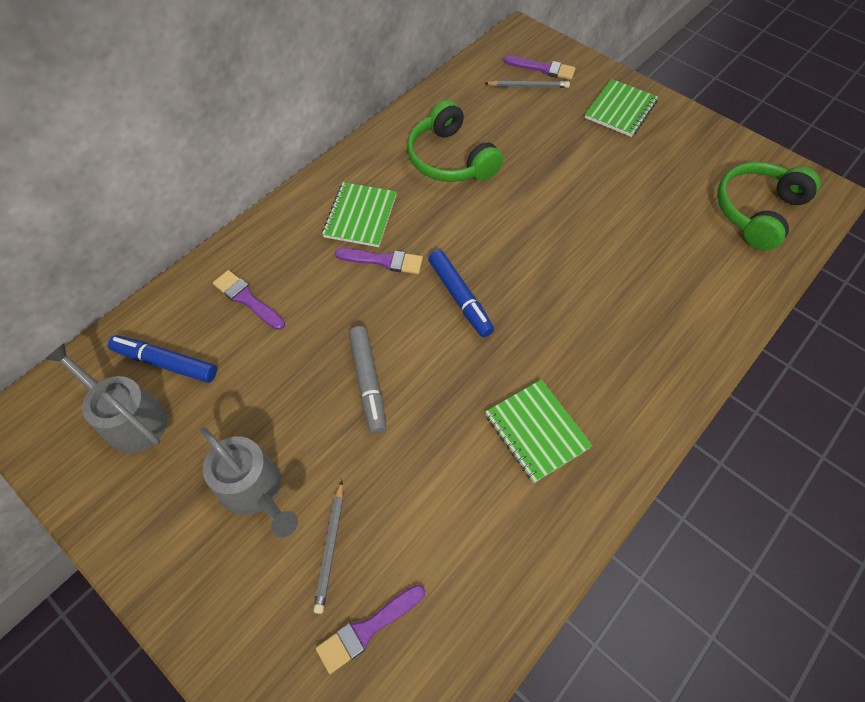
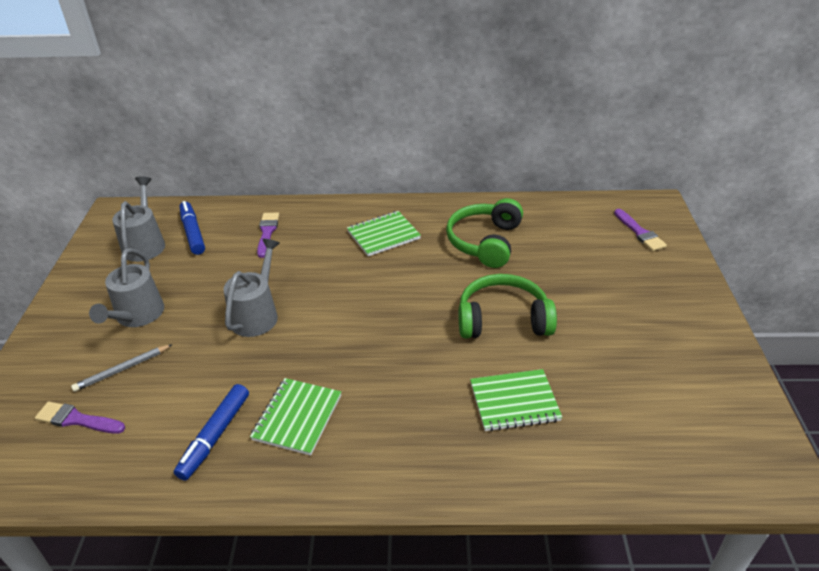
camera: 50 degrees right, 20 degrees down
purple brush [335,248,423,274] -> none
grey marker [349,326,386,434] -> grey watering can [223,239,280,337]
blue marker [428,250,494,337] -> blue marker moved to [174,384,249,481]
grey pencil [484,80,570,88] -> none
green notebook [585,79,658,137] -> green notebook moved to [470,369,562,432]
green headphones [717,162,821,250] -> green headphones moved to [458,274,557,339]

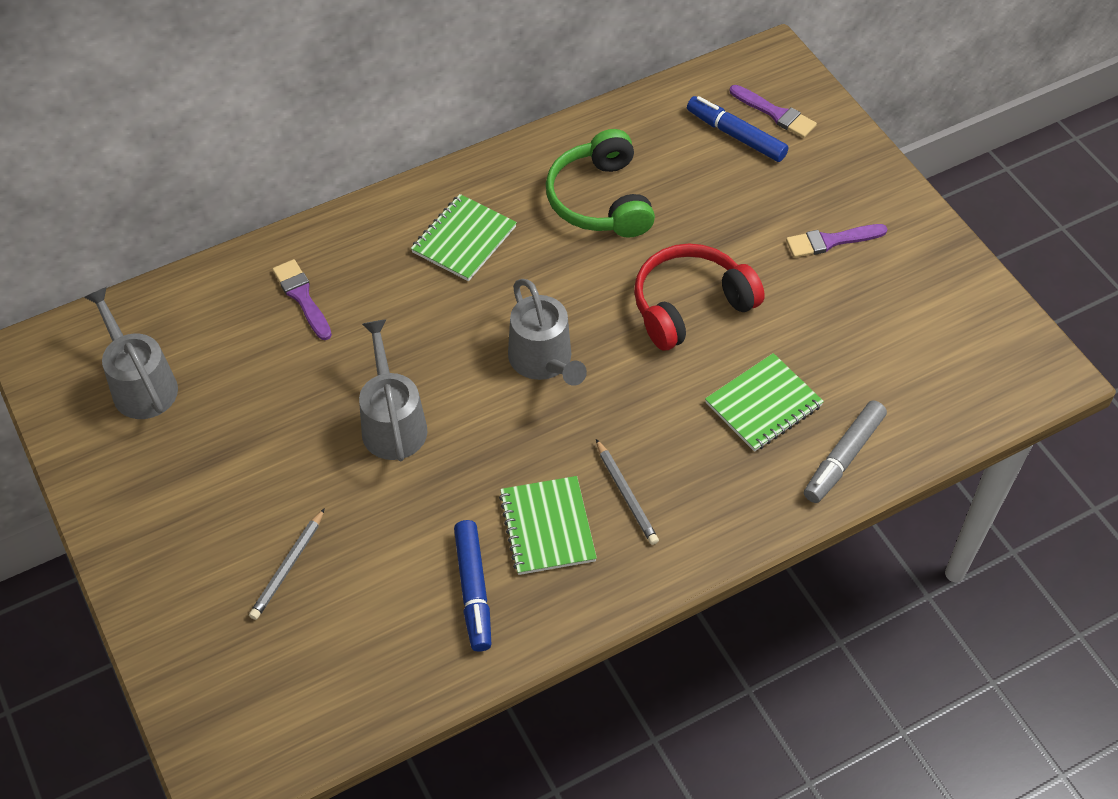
camera: 30 degrees left, 15 degrees up
purple brush [35,401,125,434] -> purple brush moved to [786,224,887,258]
grey watering can [89,248,164,327] -> grey watering can moved to [508,279,587,386]
blue marker [180,201,205,255] -> blue marker moved to [687,96,789,162]
green headphones [458,274,557,339] -> red headphones [634,244,765,351]
none -> grey pencil [596,439,659,545]
none -> grey marker [804,400,887,503]

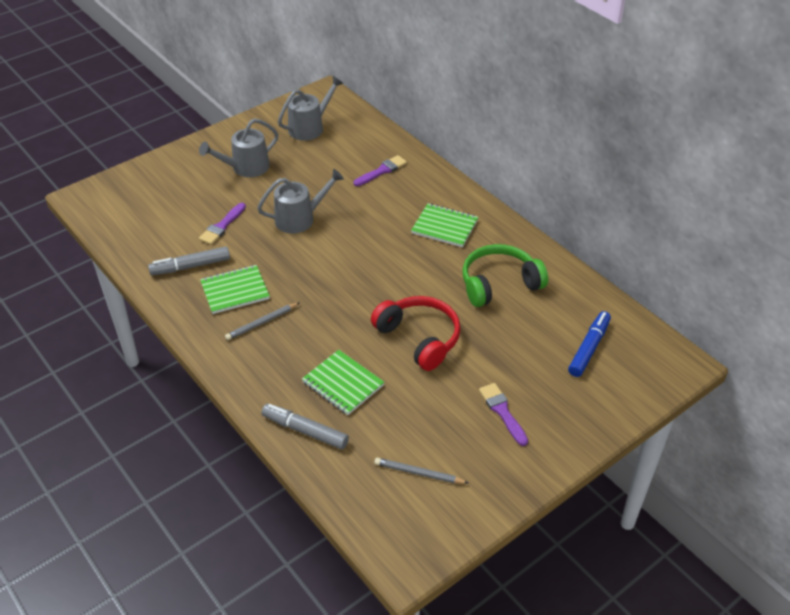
camera: 80 degrees right, 10 degrees down
grey pencil [249,508,325,620] -> grey pencil moved to [374,458,468,484]
blue marker [454,520,491,652] -> grey marker [148,246,230,275]
grey watering can [508,279,587,386] -> grey watering can moved to [199,118,278,177]
purple brush [730,85,817,138] -> purple brush moved to [199,203,246,245]

